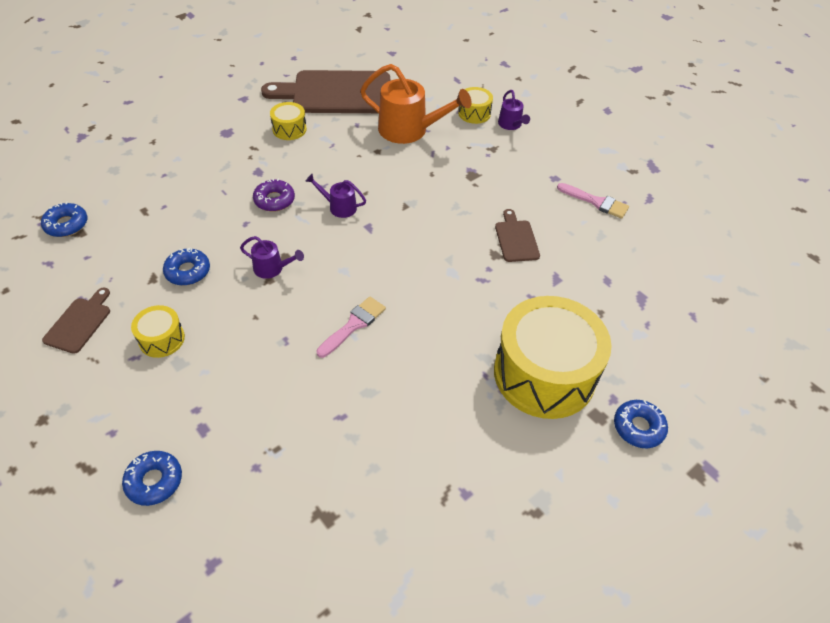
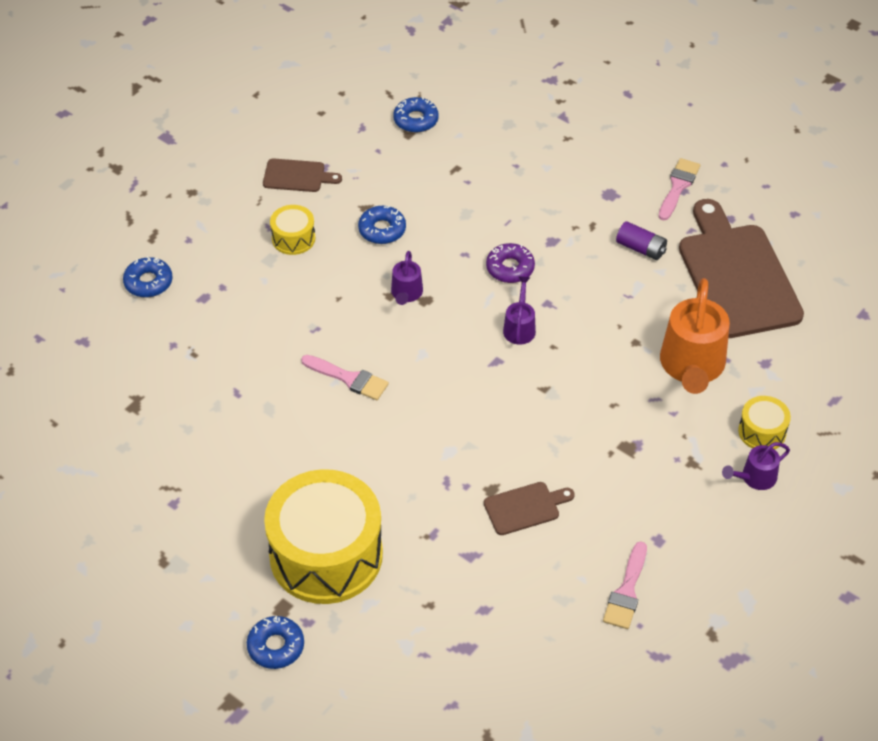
camera: 80 degrees right, 0 degrees up
yellow drum [270,102,307,140] -> purple battery [616,221,667,260]
none -> pink brush [659,158,700,221]

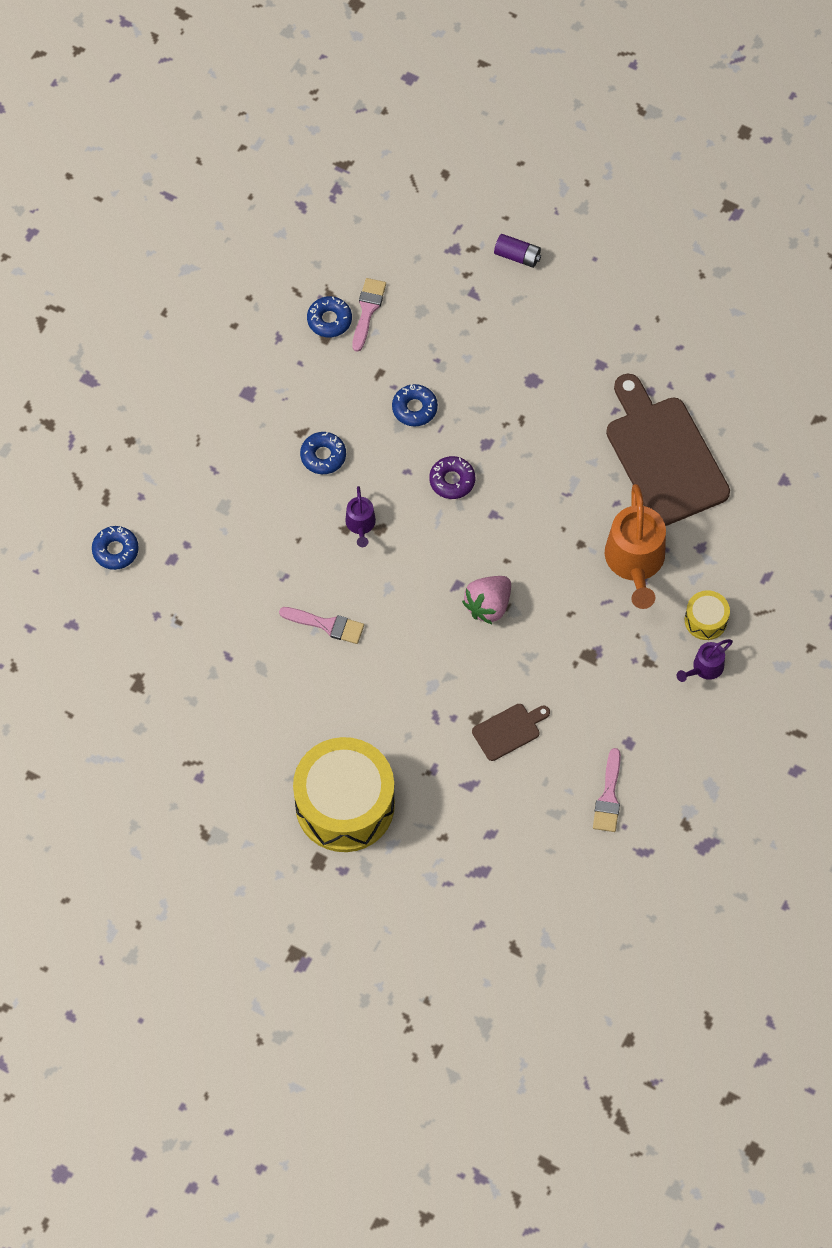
camera: 10 degrees left, 15 degrees up
blue donut [247,616,304,669] -> blue donut moved to [392,384,438,427]
brown cutting board [263,158,342,192] -> none
yellow drum [270,205,315,255] -> none
purple watering can [503,276,536,345] -> none
purple battery [616,221,667,260] -> purple battery moved to [494,234,541,268]
pink brush [659,158,700,221] -> pink brush moved to [352,278,386,352]
none -> pink strawberry [462,576,511,624]

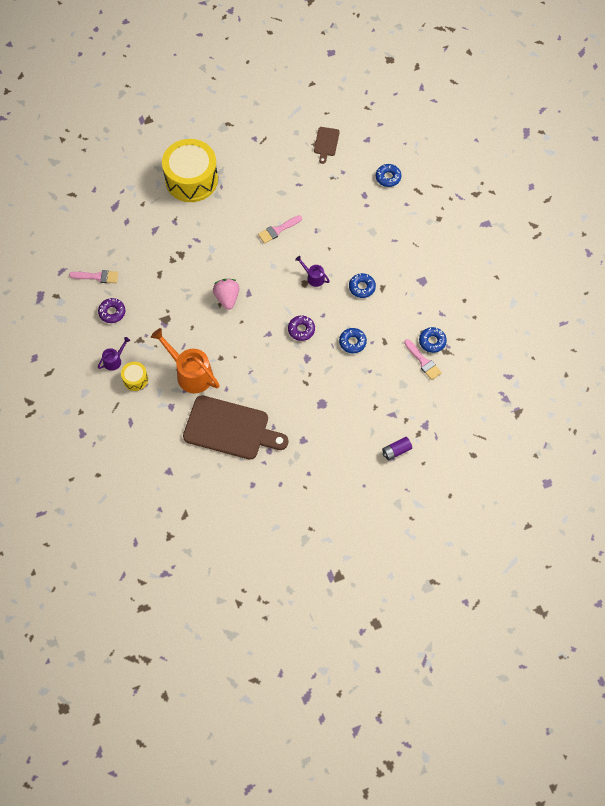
camera: 130 degrees right, 0 degrees up
brown cutting board [472,704,550,761] -> brown cutting board moved to [314,127,340,164]
pink brush [593,748,621,832] -> pink brush turned 135 degrees clockwise [69,270,118,283]
purple watering can [677,639,733,682] -> purple watering can turned 45 degrees clockwise [98,337,130,371]
none -> purple donut [98,298,125,323]

